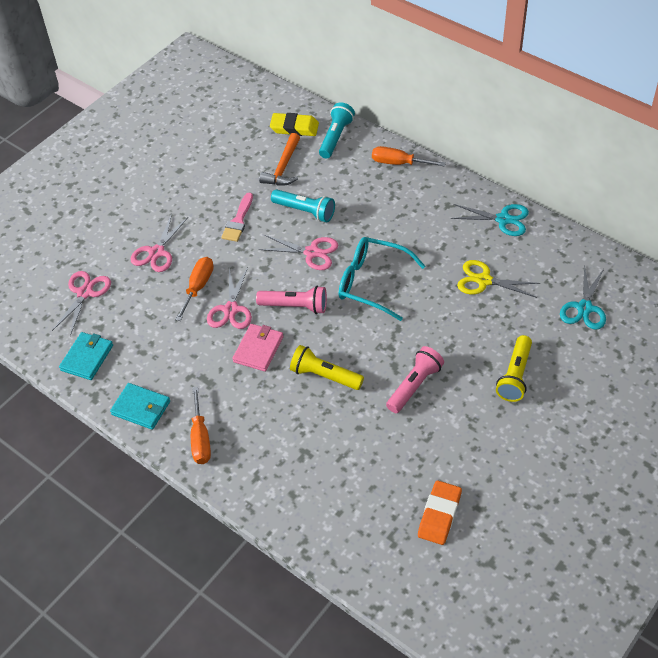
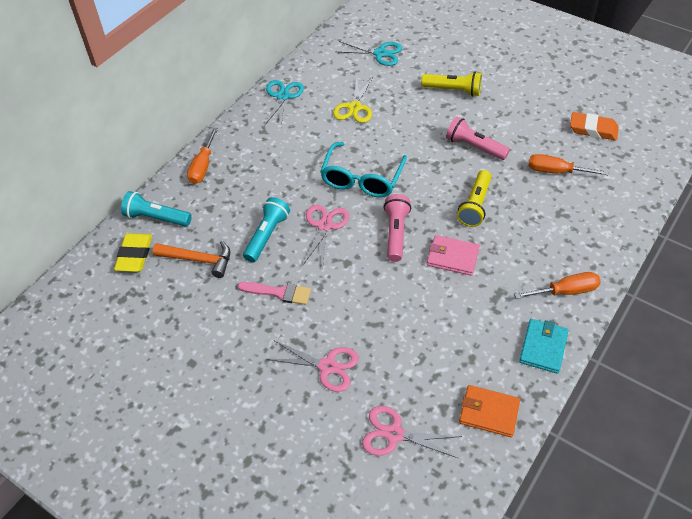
camera: 95 degrees left, 0 degrees up
turquoise wallet [59,332,113,380] -> orange wallet [459,385,520,437]
orange screwdriver [175,257,214,321] -> orange screwdriver moved to [529,154,608,175]
pink scissors [207,267,252,329] -> none

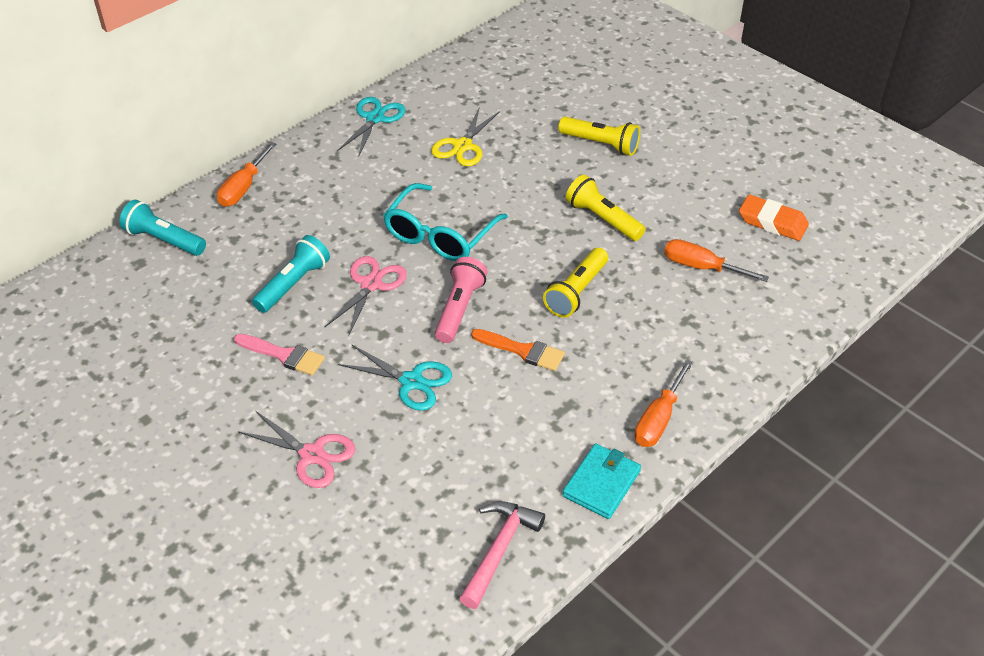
camera: 10 degrees right, 5 degrees down
yellow eraser [114,233,152,272] -> none
orange hammer [153,241,230,278] -> none
turquoise scissors [336,41,402,66] -> turquoise scissors moved to [338,345,452,411]
pink scissors [362,406,462,458] -> none
pink wallet [427,235,480,276] -> orange brush [471,329,565,371]
pink flashlight [446,117,510,160] -> yellow flashlight [566,175,645,241]
orange wallet [459,385,520,437] -> pink hammer [459,501,545,609]
orange screwdriver [514,272,601,299] -> orange screwdriver turned 120 degrees clockwise [634,359,693,447]

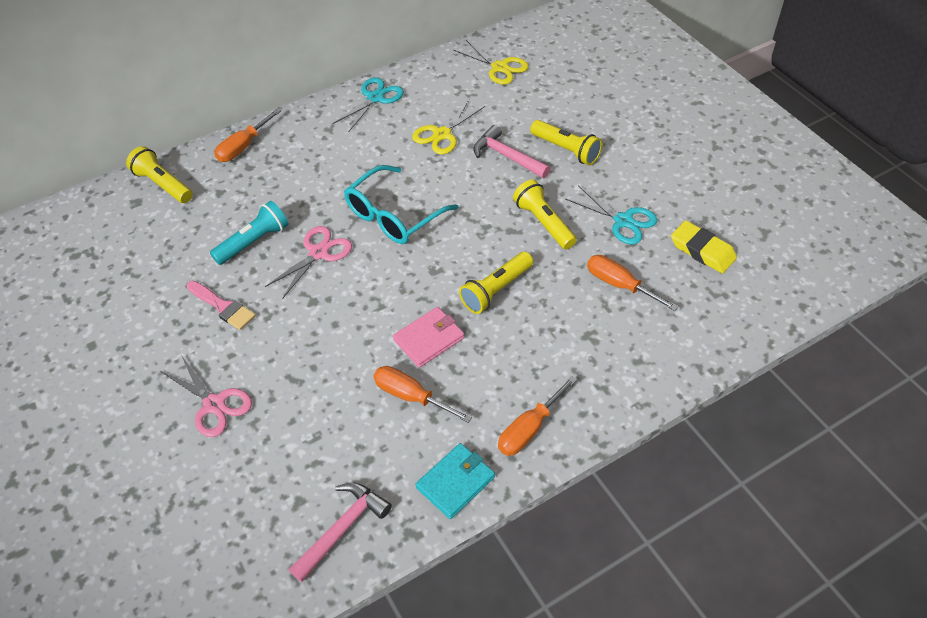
camera: 15 degrees right, 5 degrees up
turquoise flashlight [119,200,206,256] -> yellow flashlight [126,146,193,203]
turquoise scissors [338,345,452,411] -> turquoise scissors moved to [566,185,657,244]
pink flashlight [435,257,487,343] -> none
orange brush [471,329,565,371] -> pink wallet [393,307,464,368]
orange eraser [739,194,809,241] -> yellow eraser [671,221,737,274]
none -> orange screwdriver [374,366,472,423]
none -> yellow scissors [453,40,529,85]
none -> pink hammer [474,125,551,178]

